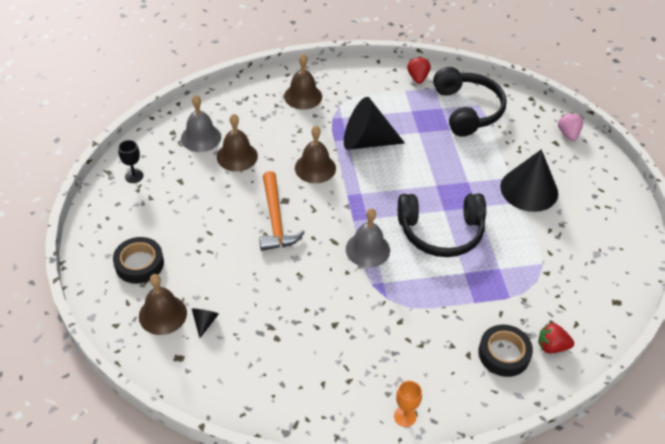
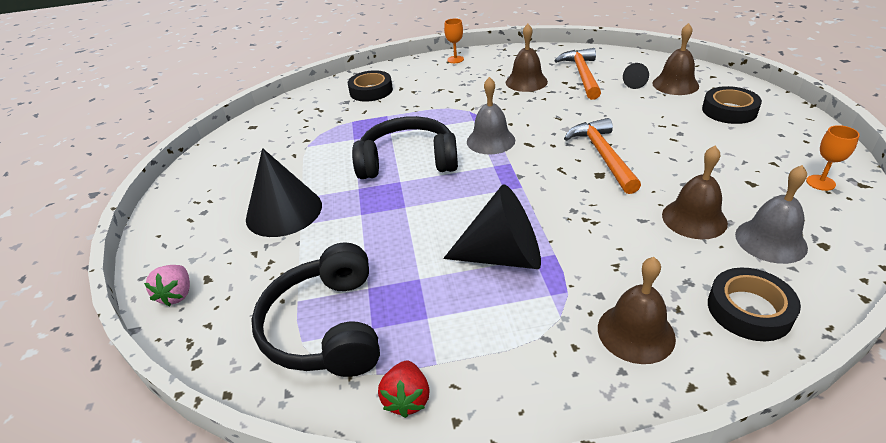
camera: 175 degrees left, 10 degrees down
black goblet [118,140,144,183] -> orange goblet [806,125,860,191]
brown bell [295,126,336,183] -> brown bell moved to [506,24,548,92]
red strawberry [538,323,574,353] -> none
none -> orange hammer [554,48,601,100]
none -> black tape [708,268,801,341]

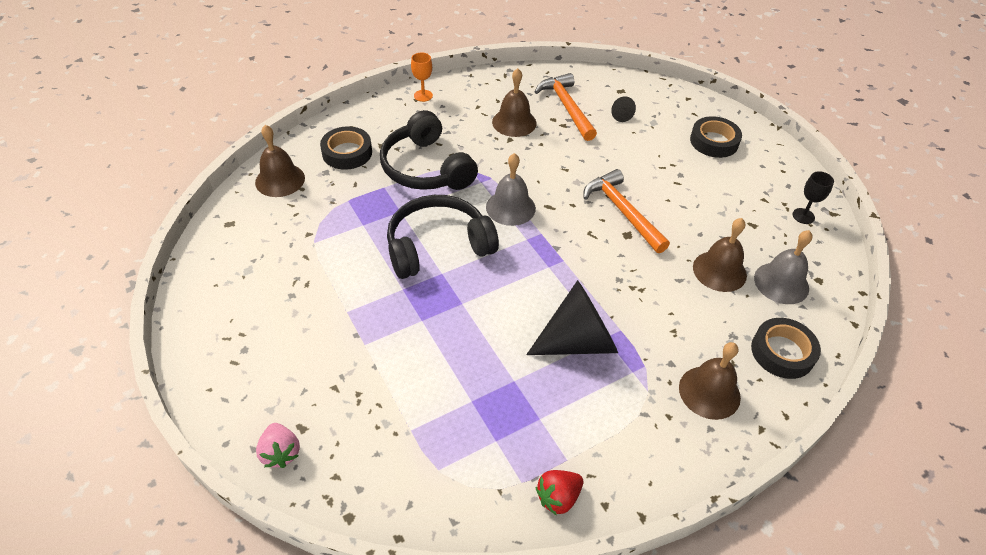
camera: 25 degrees left, 10 degrees up
black cone [246,148,322,237] -> none
black headphones [251,242,380,377] -> black headphones moved to [380,110,478,190]
red strawberry [378,360,430,418] -> red strawberry turned 75 degrees clockwise [536,470,583,516]
brown bell [653,23,699,95] -> brown bell moved to [255,125,305,197]
orange goblet [806,125,860,191] -> black goblet [793,171,834,224]

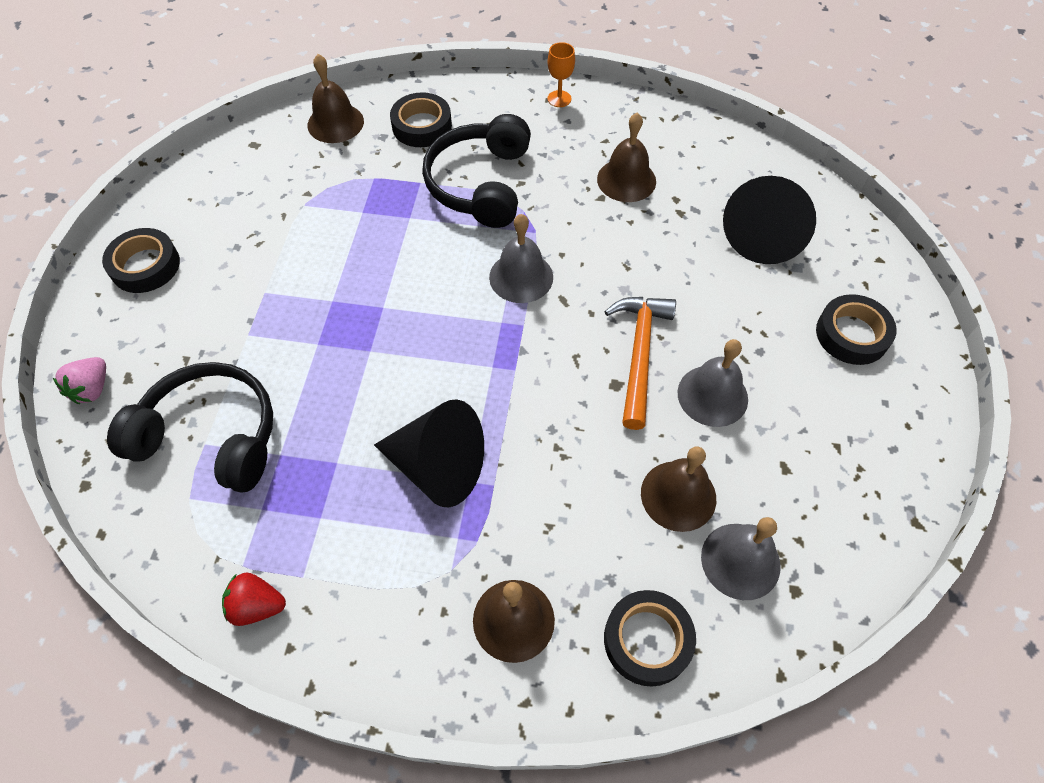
camera: 40 degrees right, 10 degrees up
black headphones [387,195,499,279] -> black headphones moved to [107,362,273,492]
orange hammer [535,73,597,141] -> none
black cone [611,96,636,122] -> black cone [723,176,816,264], size x2.41
black goblet [793,171,834,224] -> none
none -> black tape [102,228,180,293]
none -> grey bell [678,339,748,427]

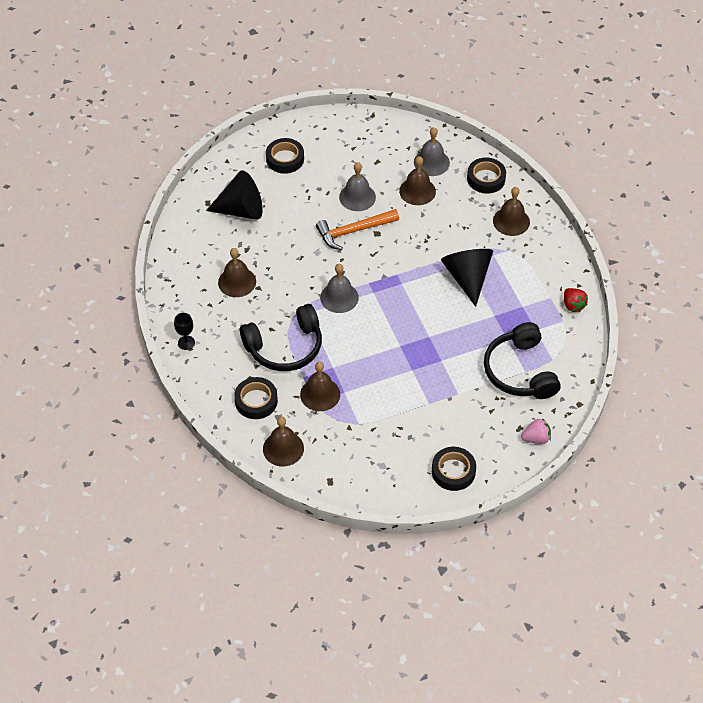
camera: 120 degrees left, 5 degrees down
orange goblet [547,42,575,107] -> black goblet [174,313,195,350]
none -> brown bell [300,362,340,411]

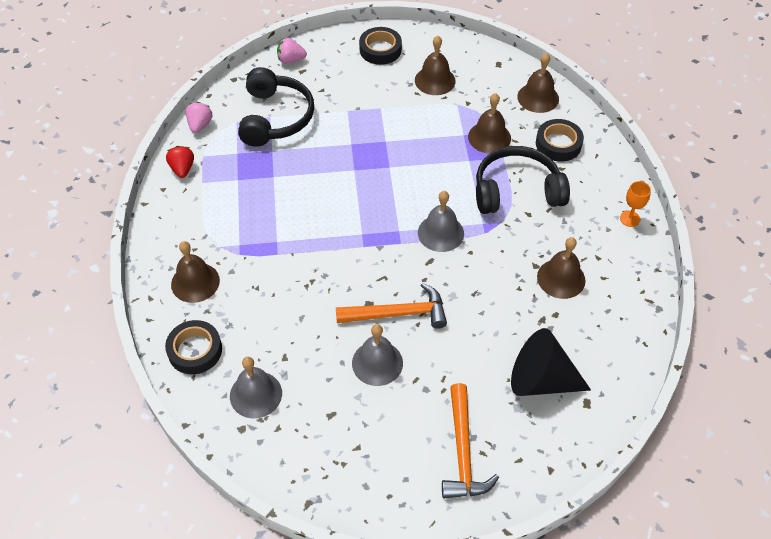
camera: 165 degrees left, 0 degrees up
black goblet [174,313,195,350] -> orange goblet [620,181,651,227]
black tape [266,138,304,174] -> orange hammer [442,383,499,498]
brown bell [399,156,436,205] -> brown bell moved to [415,36,456,95]
black cone [441,249,493,307] -> none
none -> pink strawberry [186,102,213,133]

